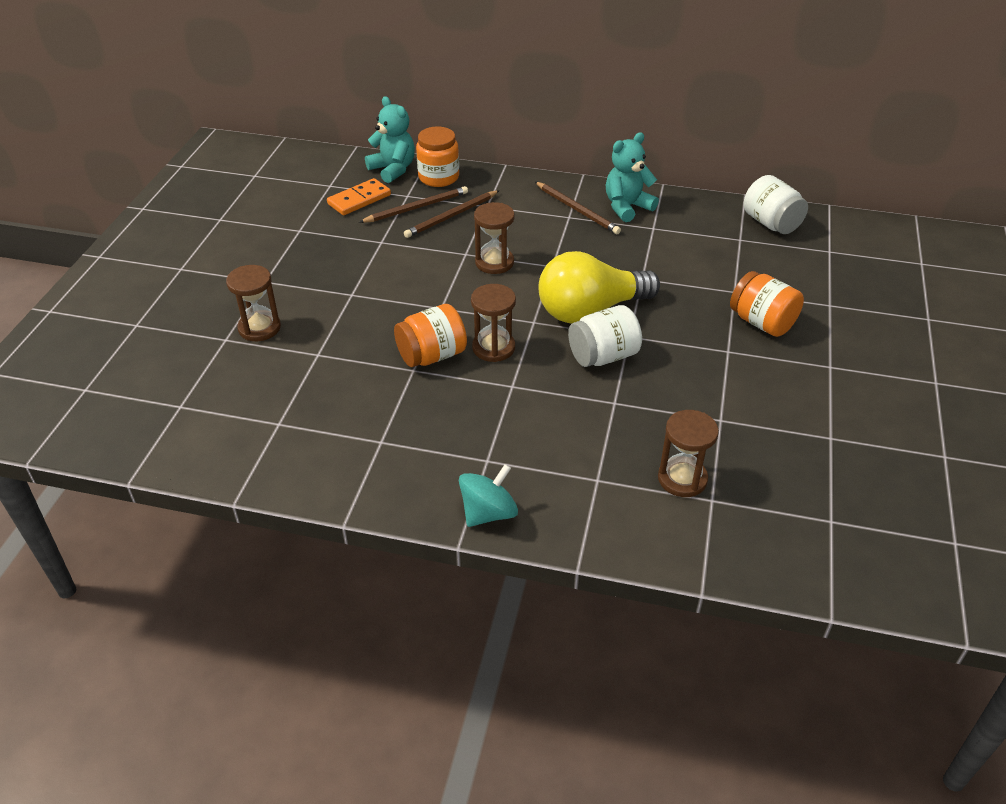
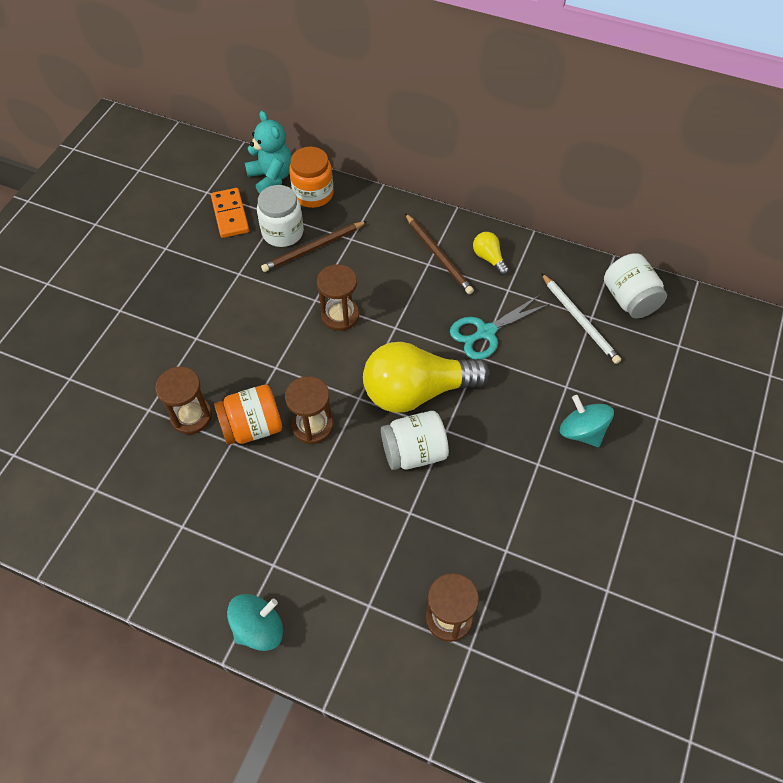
camera: 10 degrees right, 15 degrees up
brown hourglass [226,265,281,341] -> brown hourglass moved to [155,367,212,434]
orange domino [327,178,391,215] -> orange domino turned 75 degrees counterclockwise [211,188,249,238]
brown pencil [359,186,468,223] -> white jar [257,185,304,247]
turquoise teddy bear [606,132,659,222] -> yellow light bulb [473,232,509,276]
orange jar [730,271,804,337] -> turquoise spinning top [560,395,614,447]
none -> turquoise scissors [450,295,549,360]
none -> white pencil [541,273,621,364]

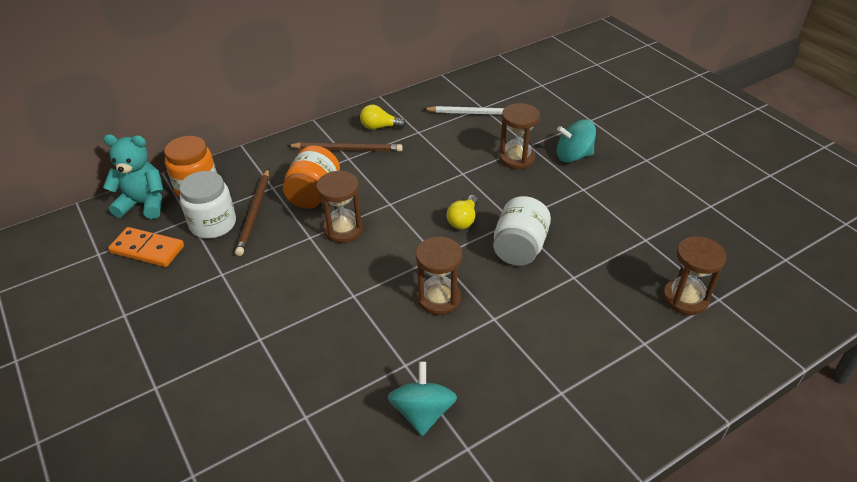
camera: 55 degrees left, 15 degrees down
brown hourglass [155,367,212,434] -> brown hourglass moved to [499,103,540,169]
orange jar [214,385,282,445] -> orange jar moved to [283,145,340,209]
turquoise spinning top [227,594,283,651] -> turquoise spinning top moved to [388,361,457,436]
yellow light bulb [363,342,490,413] -> yellow light bulb [447,195,478,229], size x0.43
turquoise scissors [450,295,549,360] -> none
white jar [604,253,667,319] -> none

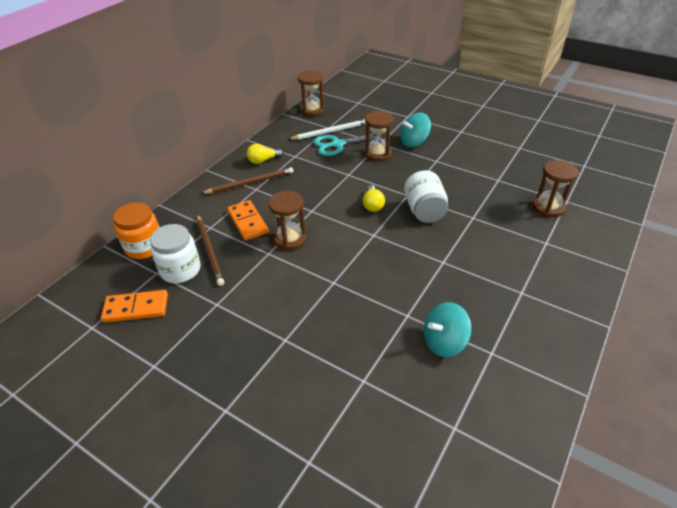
camera: 25 degrees left, 0 degrees up
turquoise teddy bear [103,134,163,219] -> none
orange jar [283,145,340,209] -> orange domino [227,200,269,241]
turquoise spinning top [388,361,457,436] -> turquoise spinning top turned 90 degrees counterclockwise [424,302,472,357]
brown hourglass [416,237,462,315] -> brown hourglass moved to [298,70,325,116]
none -> turquoise scissors [313,133,386,156]

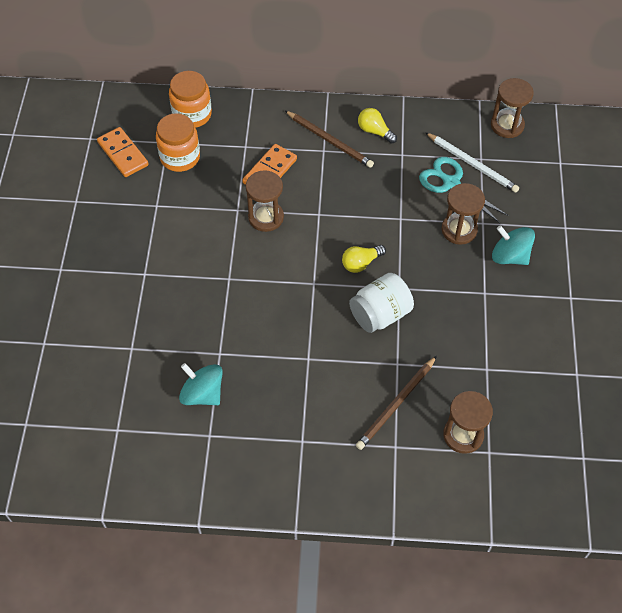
camera: 60 degrees right, 15 degrees up
white jar [150,224,200,283] -> orange jar [156,113,200,172]
brown pencil [197,214,224,286] -> brown pencil moved to [356,356,437,450]

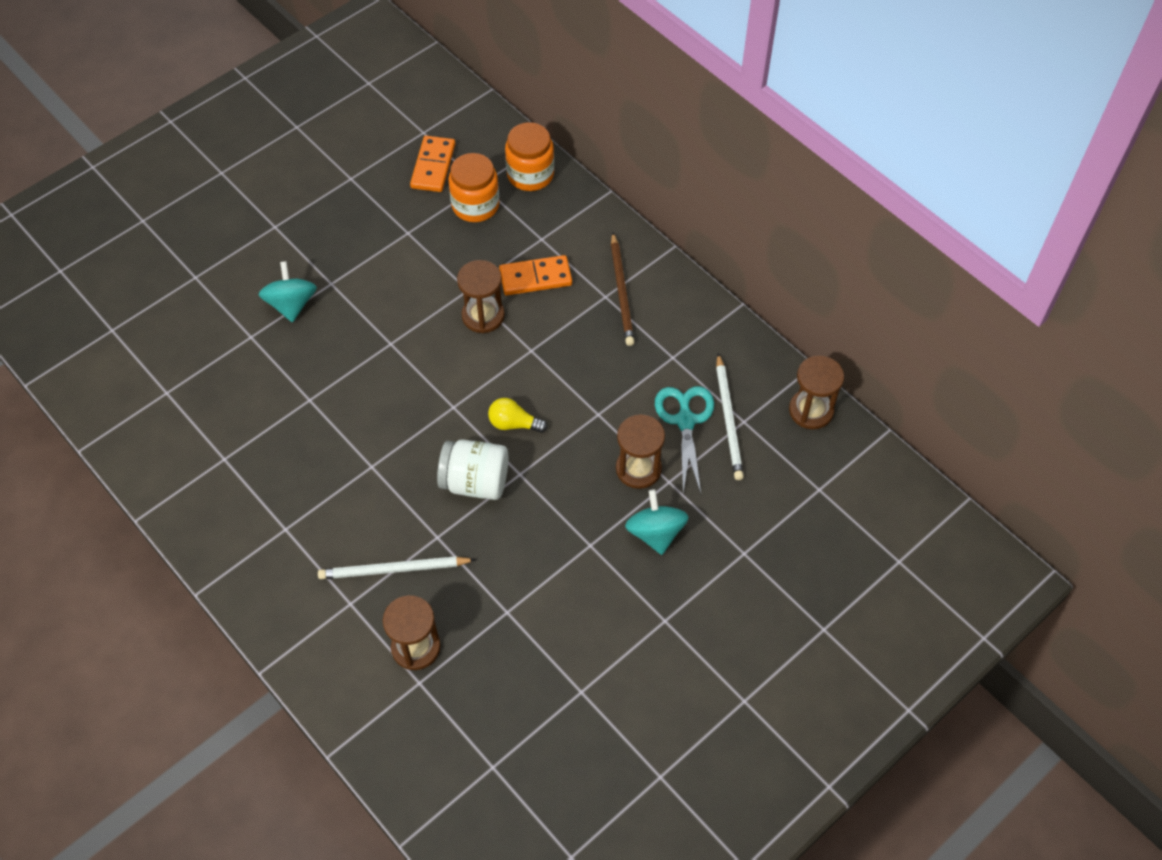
camera: 45 degrees right, 0 degrees up
turquoise spinning top [179,363,223,405] -> turquoise spinning top moved to [258,261,317,323]
brown pencil [356,356,437,450] -> white pencil [318,556,476,579]
yellow light bulb [358,108,397,144] -> none

